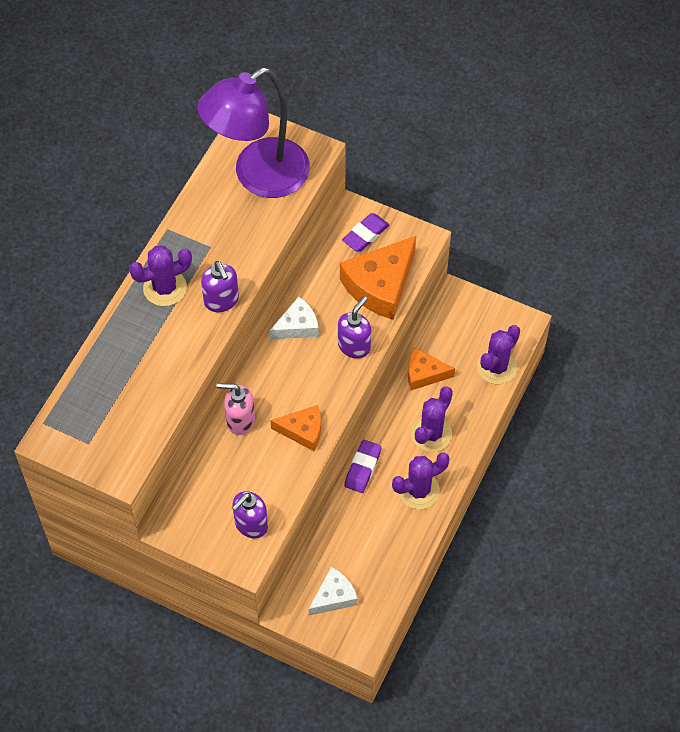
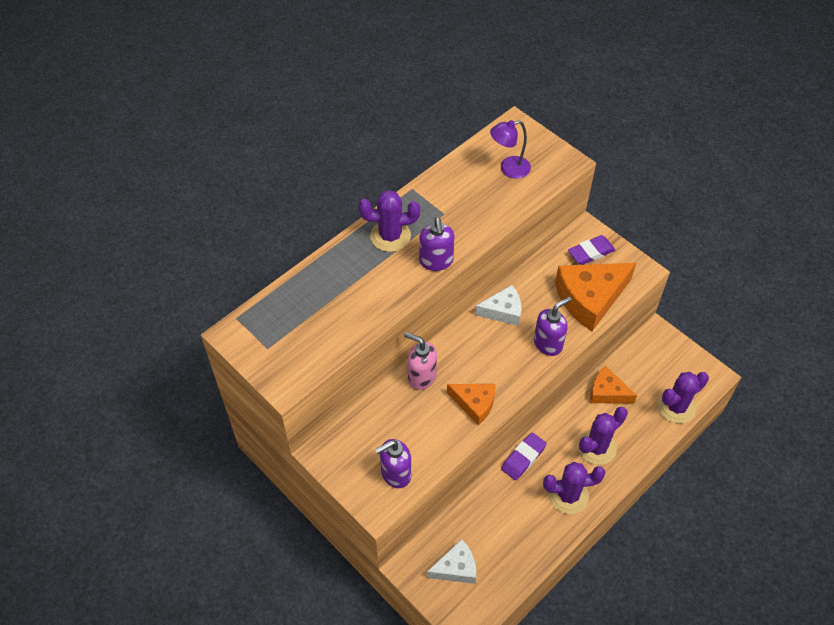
camera: 20 degrees right, 5 degrees down
purple lamp [197,67,310,198] -> purple lamp [490,120,531,179], size x0.44

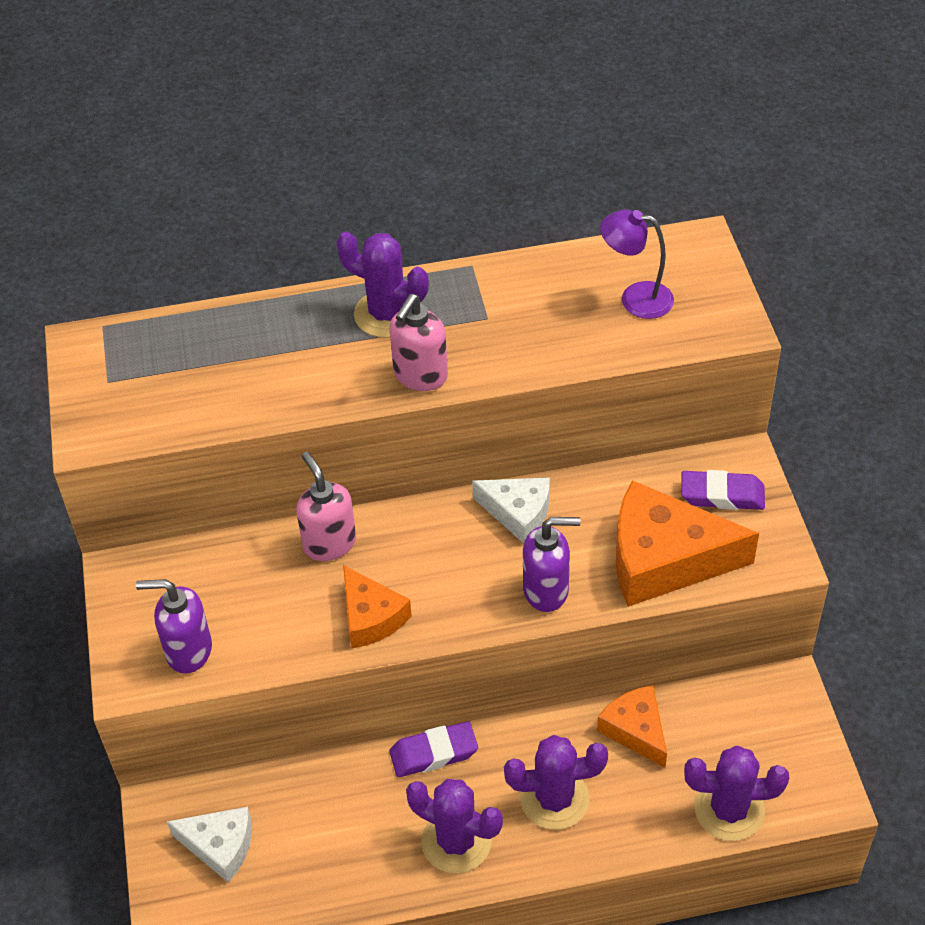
camera: 35 degrees right, 5 degrees down
purple soap dispenser [419,217,455,271] -> pink soap dispenser [390,294,448,391]

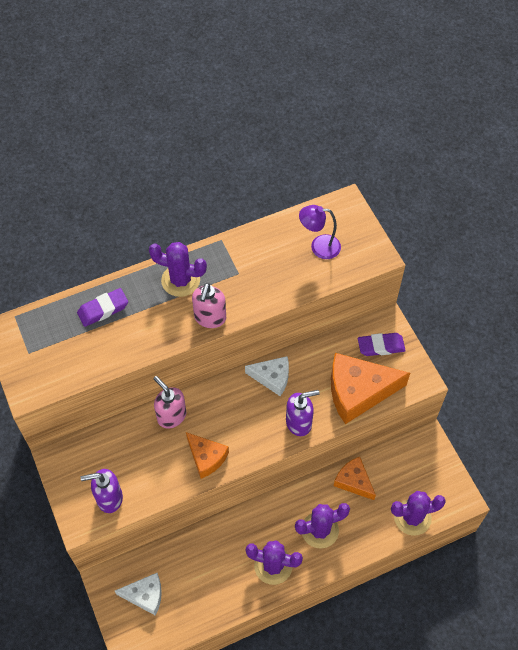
camera: 15 degrees left, 10 degrees up
purple eraser [389,721,478,777] -> purple eraser moved to [77,288,128,327]

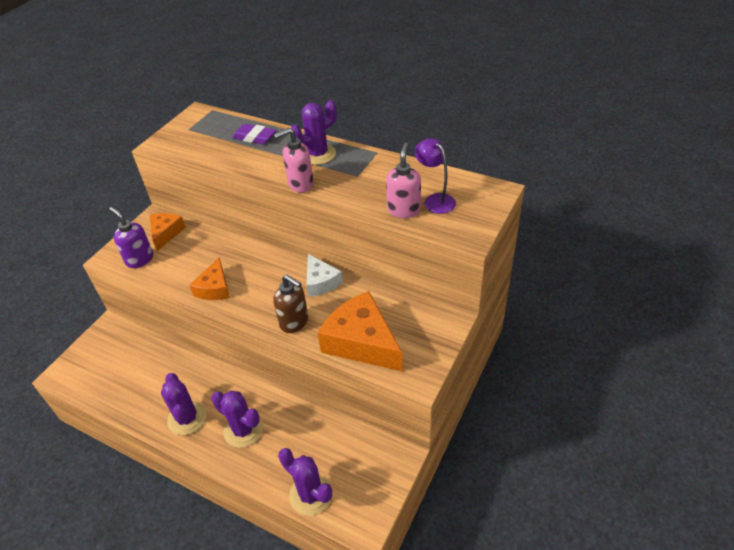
camera: 55 degrees right, 15 degrees down
white cheese [115,573,162,616] -> none
purple cactus [149,242,207,297] -> purple cactus turned 75 degrees clockwise [291,100,337,165]
pink soap dispenser [154,376,186,429] -> pink soap dispenser moved to [386,143,421,218]
purple soap dispenser [286,390,320,436] -> brown soap dispenser [273,275,308,333]
orange cheese [334,457,376,500] -> orange cheese moved to [150,213,186,251]
purple eraser [358,333,405,356] -> none

